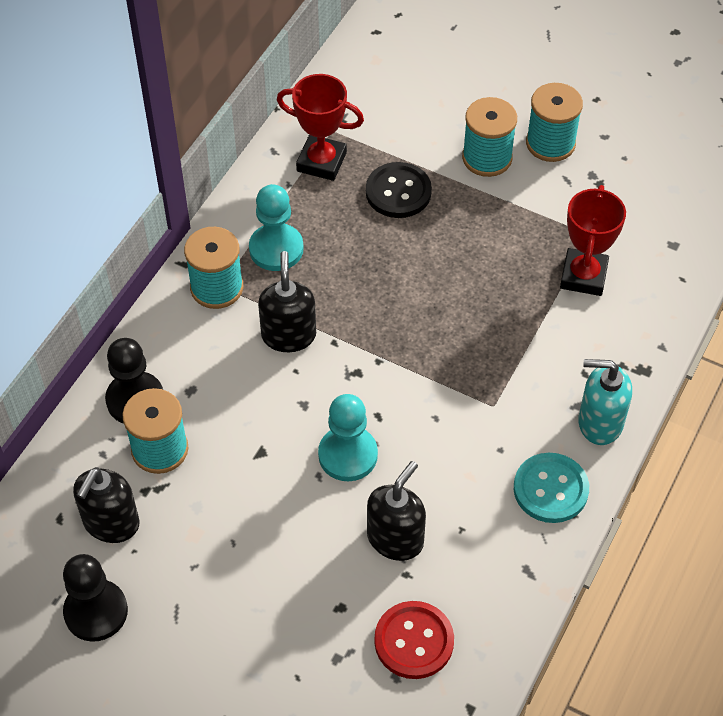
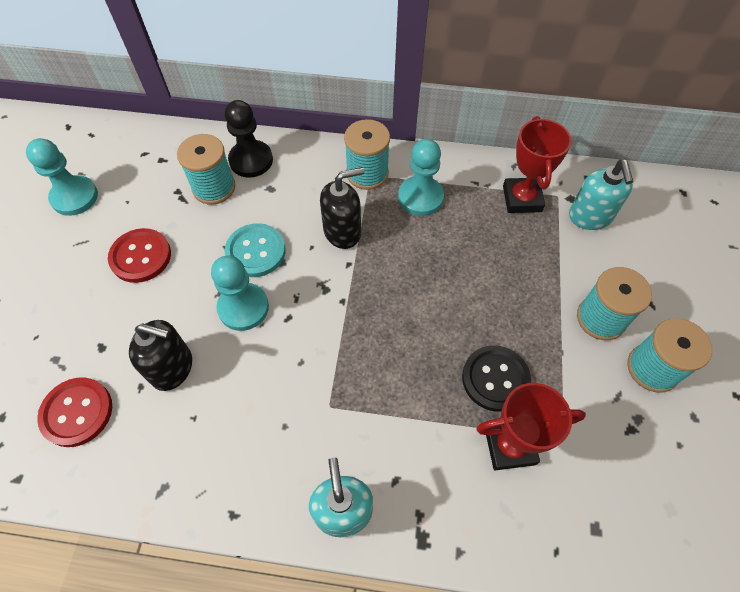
camera: 70 degrees right, 5 degrees up
black pawn [63,554,128,642] -> turquoise pawn [26,138,98,216]
black soap dispenser [73,467,140,543] -> none
black button [366,162,432,218] -> black button moved to [462,345,531,412]
turquoise button [514,453,589,523] -> turquoise button moved to [225,223,286,277]
none -> red button [108,228,171,283]
none -> turquoise soap dispenser [569,160,634,230]

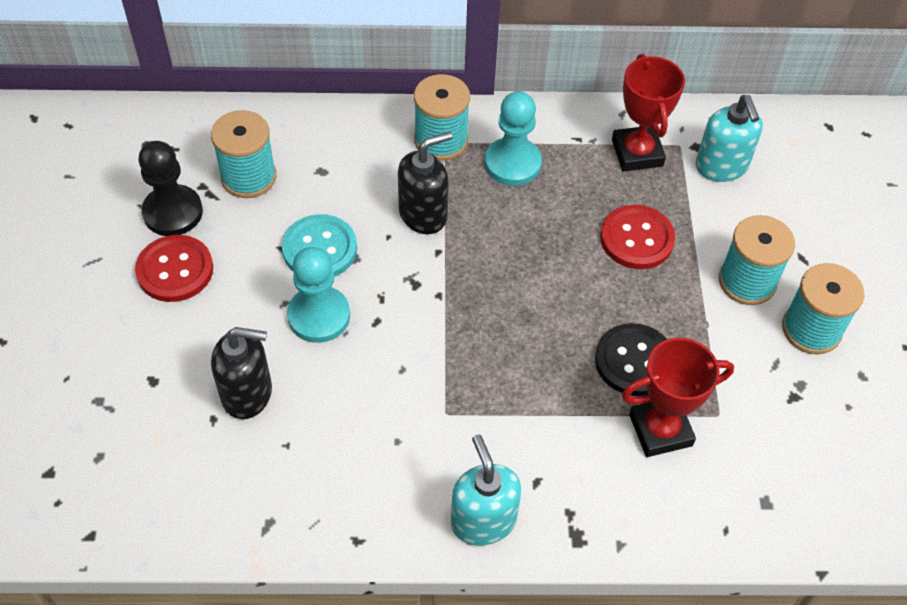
camera: 10 degrees left, 5 degrees down
turquoise pawn [26,138,98,216] -> none
red button [38,377,112,447] -> red button moved to [600,205,675,269]
black pawn [225,100,273,178] -> black pawn moved to [139,141,203,236]

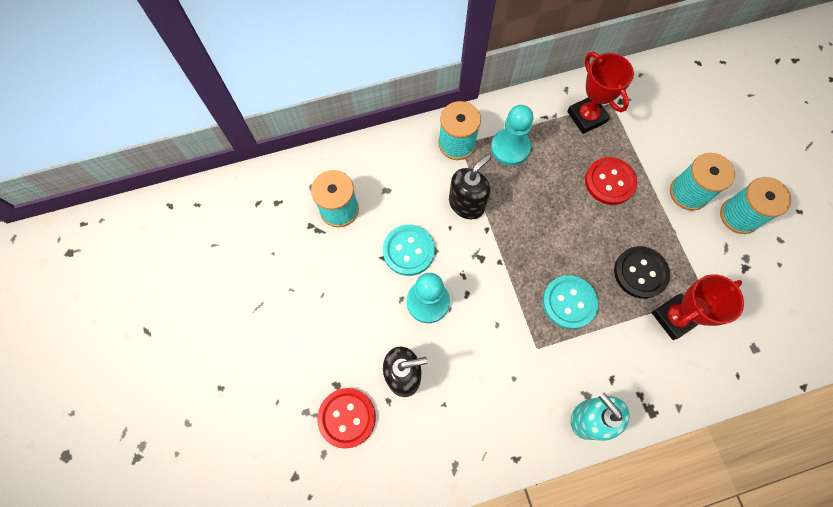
camera: 15 degrees left, 15 degrees up
red button [135,235,213,302] -> red button moved to [317,388,376,449]
black pawn [139,141,203,236] -> none
turquoise soap dispenser [696,95,763,182] -> none
none -> turquoise button [543,275,598,329]

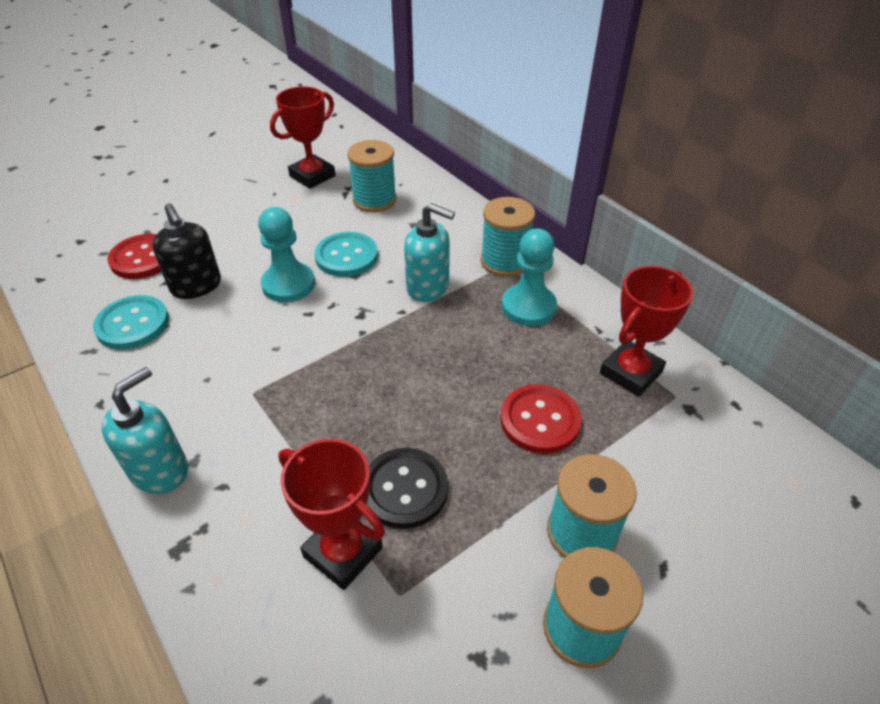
camera: 70 degrees right, 25 degrees down
black soap dispenser [449,154,491,219] -> turquoise soap dispenser [404,203,455,302]
turquoise button [543,275,598,329] -> turquoise button moved to [93,295,169,350]
none -> red trophy [270,87,336,189]

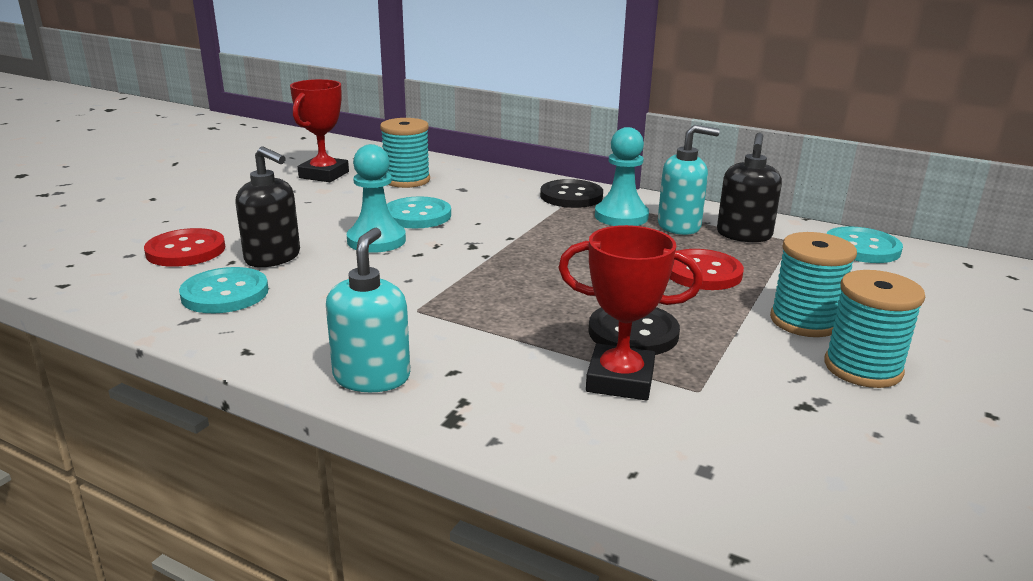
camera: 25 degrees left, 20 degrees down
turquoise soap dispenser [404,203,455,302] -> turquoise soap dispenser moved to [658,125,720,235]
turquoise spool [480,197,535,277] -> black button [540,179,603,208]
red trophy [600,266,693,397] -> black soap dispenser [717,133,782,242]
none -> turquoise button [826,226,903,263]

